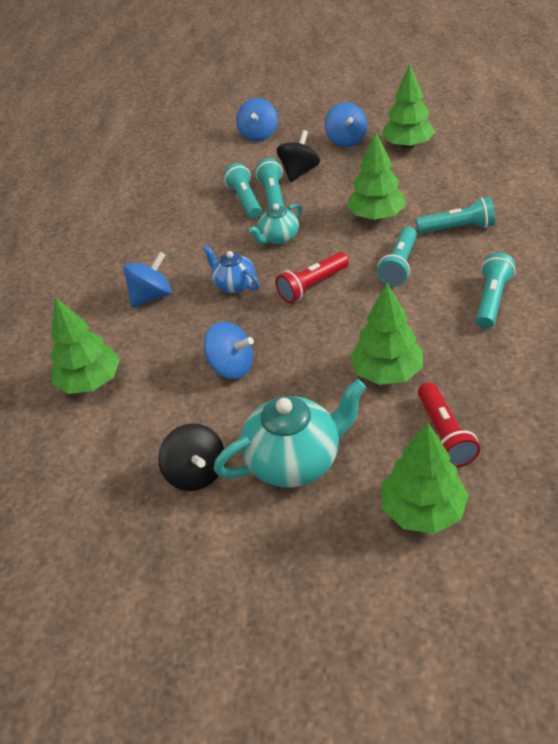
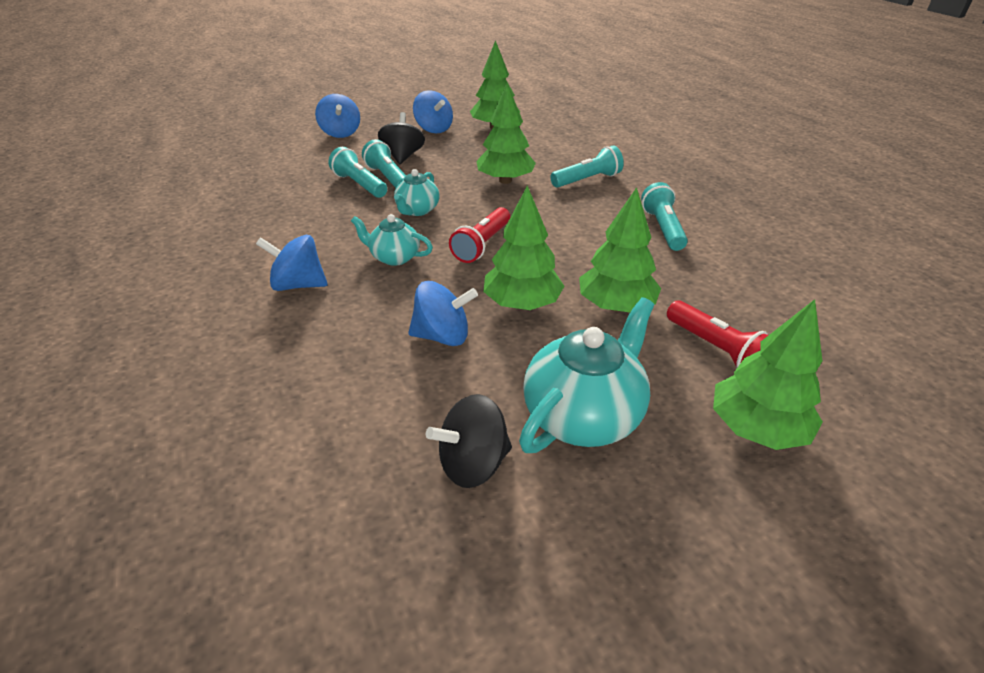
camera: 30 degrees left, 5 degrees down
green tree [50,297,120,394] -> green tree moved to [483,185,564,310]
blue spinning top [124,252,171,308] -> blue spinning top turned 105 degrees counterclockwise [256,235,328,291]
black spinning top [158,423,224,491] -> black spinning top turned 120 degrees clockwise [426,394,512,488]
blue teapot [203,245,260,293] -> turquoise teapot [351,214,433,266]
turquoise flashlight [377,227,417,287] -> none

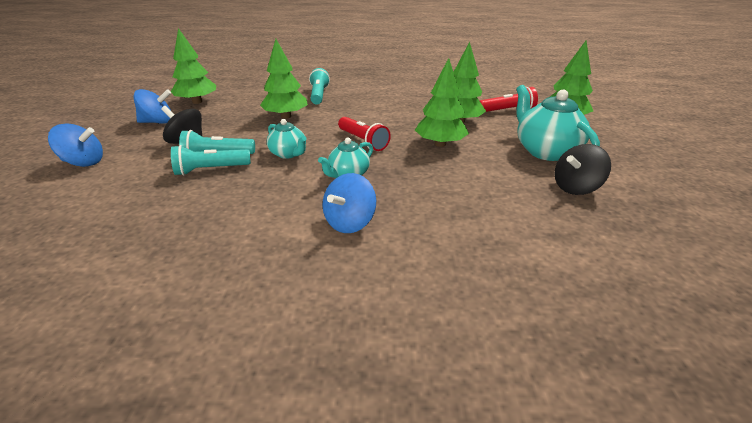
camera: 65 degrees left, 5 degrees down
blue spinning top [408,281,478,346] -> none
black spinning top [426,394,512,488] -> black spinning top turned 60 degrees clockwise [555,144,611,195]
turquoise flashlight [641,182,688,251] -> none

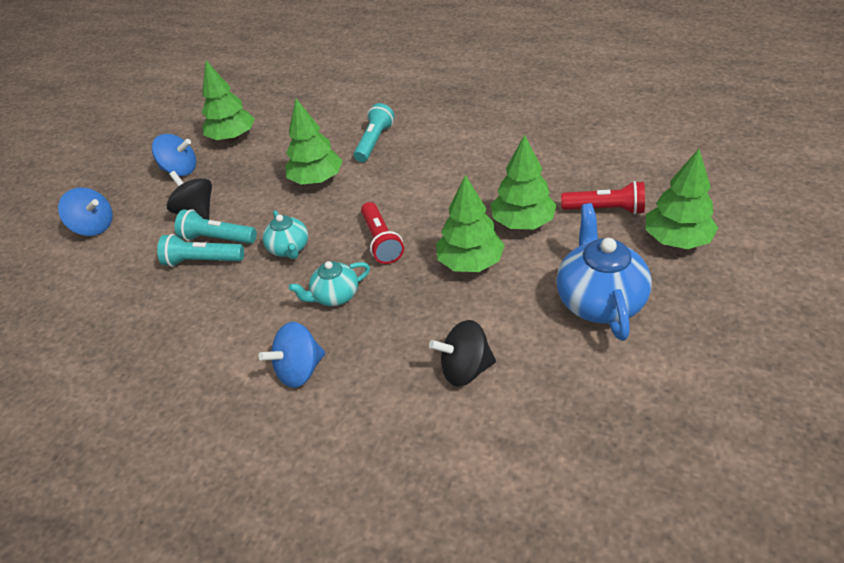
camera: 25 degrees right, 10 degrees up
turquoise teapot [516,85,600,161] -> blue teapot [556,203,652,341]
black spinning top [555,144,611,195] -> black spinning top moved to [429,320,496,386]

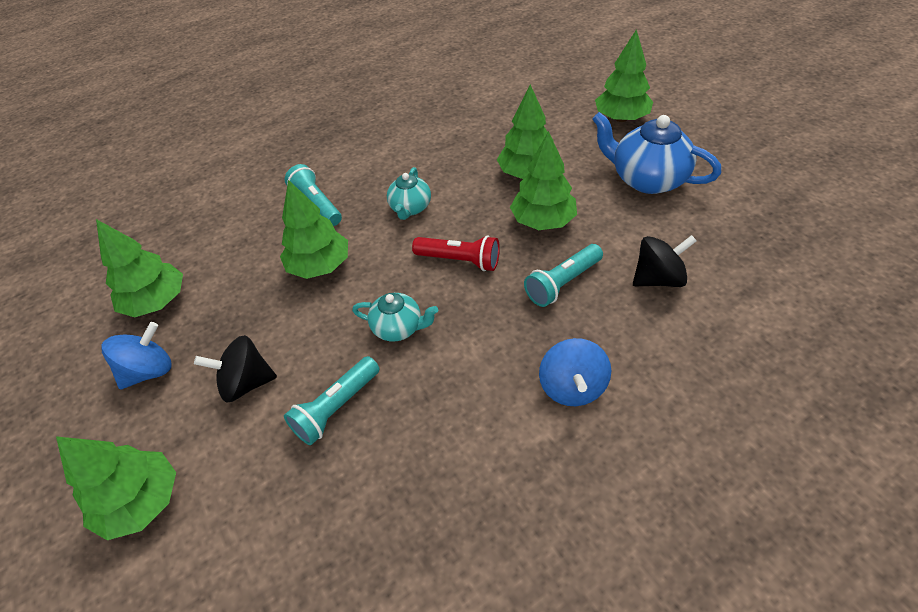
camera: 55 degrees left, 5 degrees up
blue spinning top [58,187,113,236] -> green tree [56,436,176,540]
turquoise flashlight [175,209,257,244] -> turquoise flashlight moved to [524,244,603,307]
turquoise teapot [289,261,370,306] -> turquoise teapot moved to [387,167,431,220]
black spinning top [429,320,496,386] -> black spinning top turned 135 degrees counterclockwise [633,235,697,287]
red flashlight [561,181,645,215] -> none

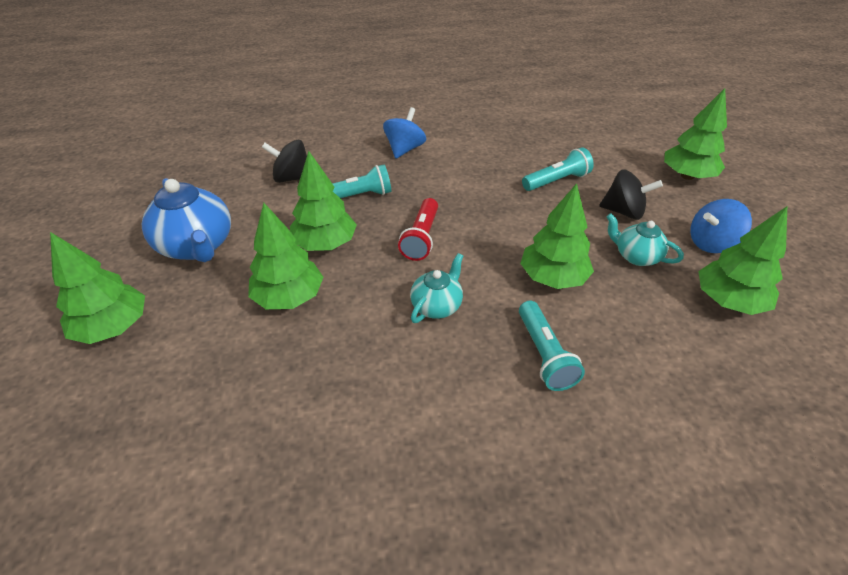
camera: 160 degrees left, 5 degrees down
turquoise teapot [352,293,438,342] -> turquoise teapot moved to [606,213,684,266]
red flashlight [412,235,500,271] -> red flashlight turned 120 degrees counterclockwise [398,198,438,261]

